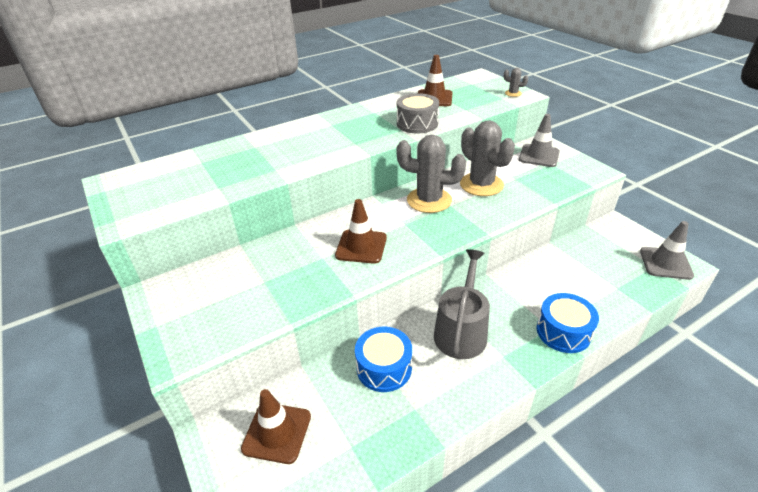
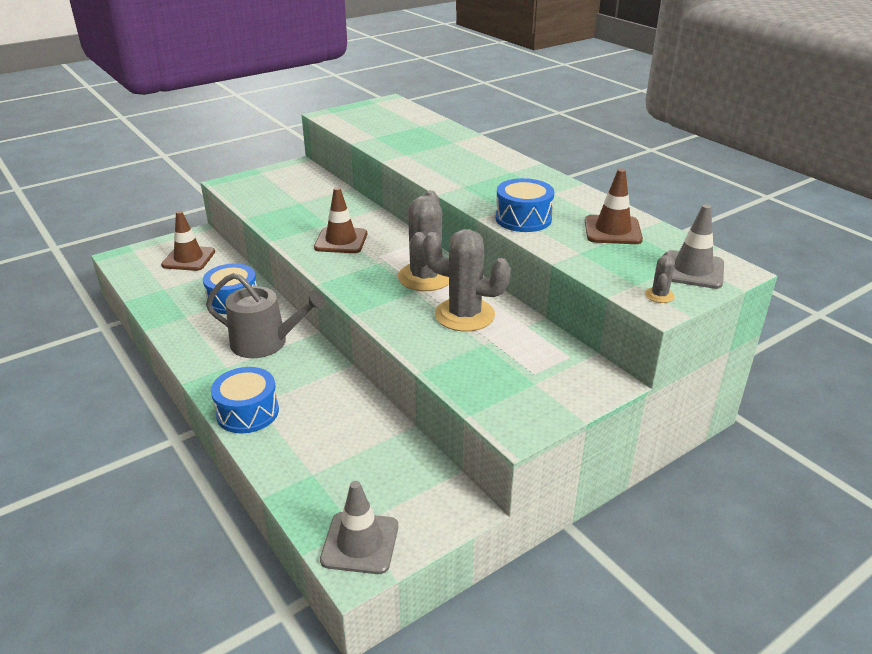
camera: 85 degrees right, 5 degrees down
grey drum [397,93,439,134] -> blue drum [495,178,554,232]
grey cactus [460,120,515,196] -> grey cactus turned 60 degrees clockwise [423,229,511,331]
grey traffic cone [519,114,560,167] -> grey traffic cone moved to [668,204,724,289]

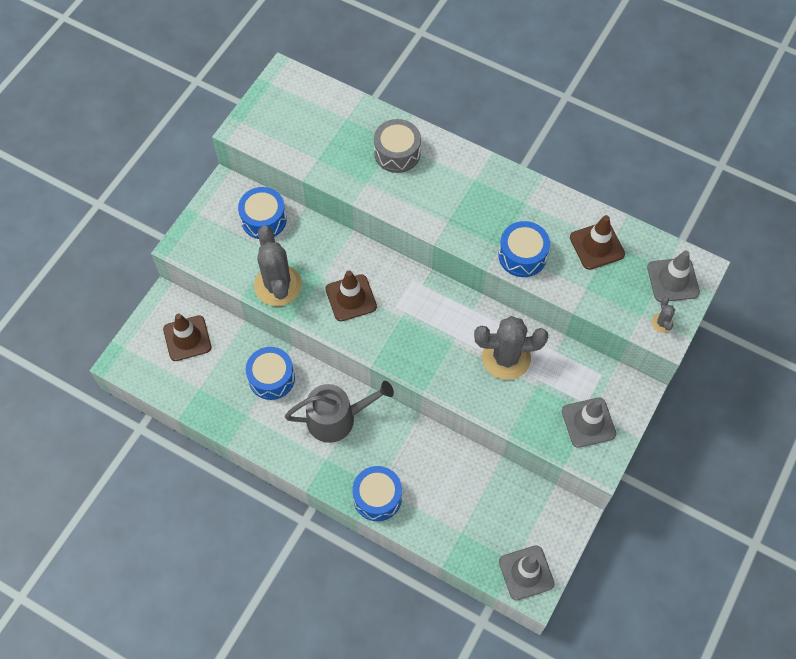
camera: 25 degrees left, 30 degrees up
grey cactus [398,190,449,291] -> grey cactus moved to [254,226,302,306]
none -> blue drum [238,187,287,239]
none -> grey drum [374,119,421,173]
none -> grey traffic cone [562,397,616,448]

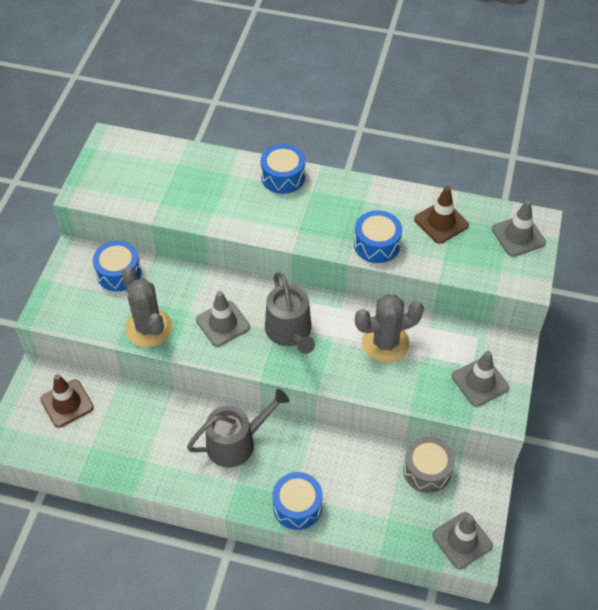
camera: 15 degrees left, 10 degrees down
blue drum [246,347,295,400] -> blue drum moved to [261,144,305,194]
brown traffic cone [326,271,377,321] -> grey traffic cone [196,291,250,347]
grey drum [374,119,421,173] -> grey drum moved to [403,437,455,493]
grey cactus [652,297,675,333] -> none
none -> grey watering can [265,272,315,354]

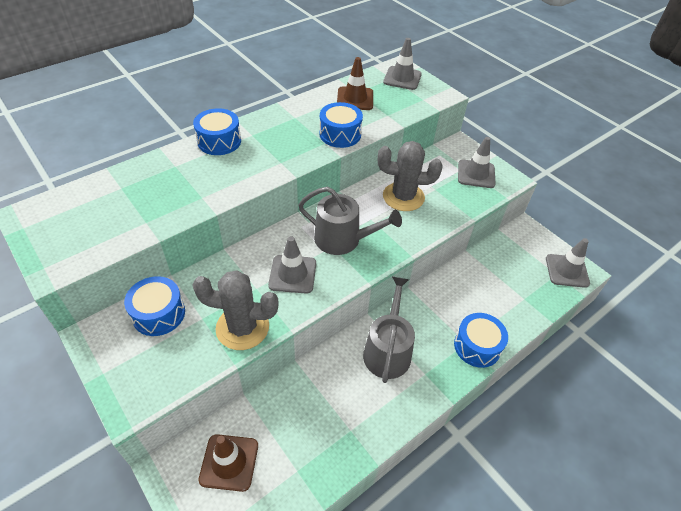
camera: 55 degrees left, 5 degrees down
grey cactus [355,294,424,363] -> grey cactus turned 75 degrees clockwise [378,141,443,211]
grey drum [403,437,455,493] -> none

